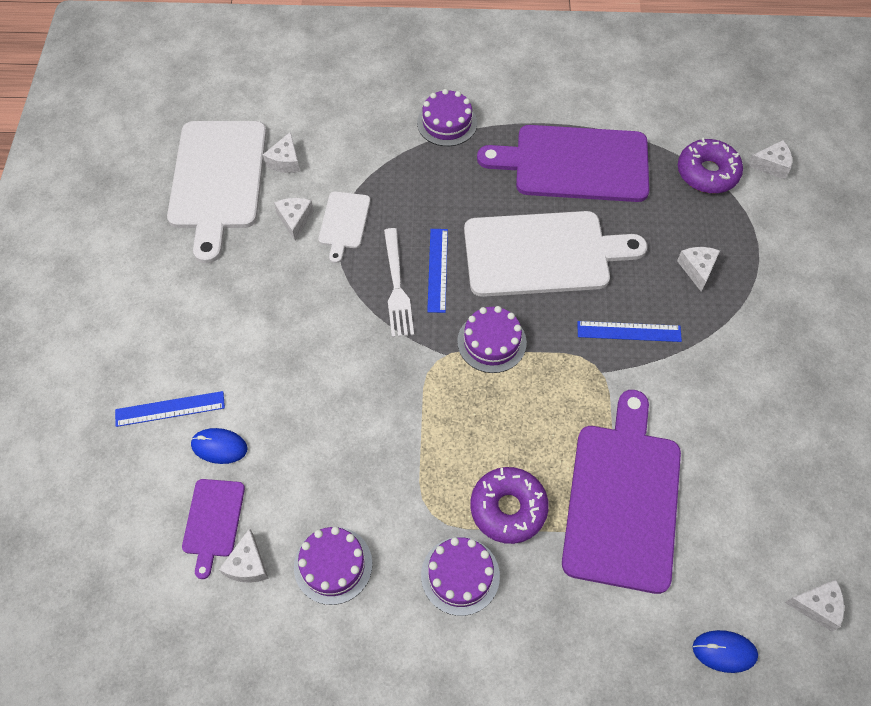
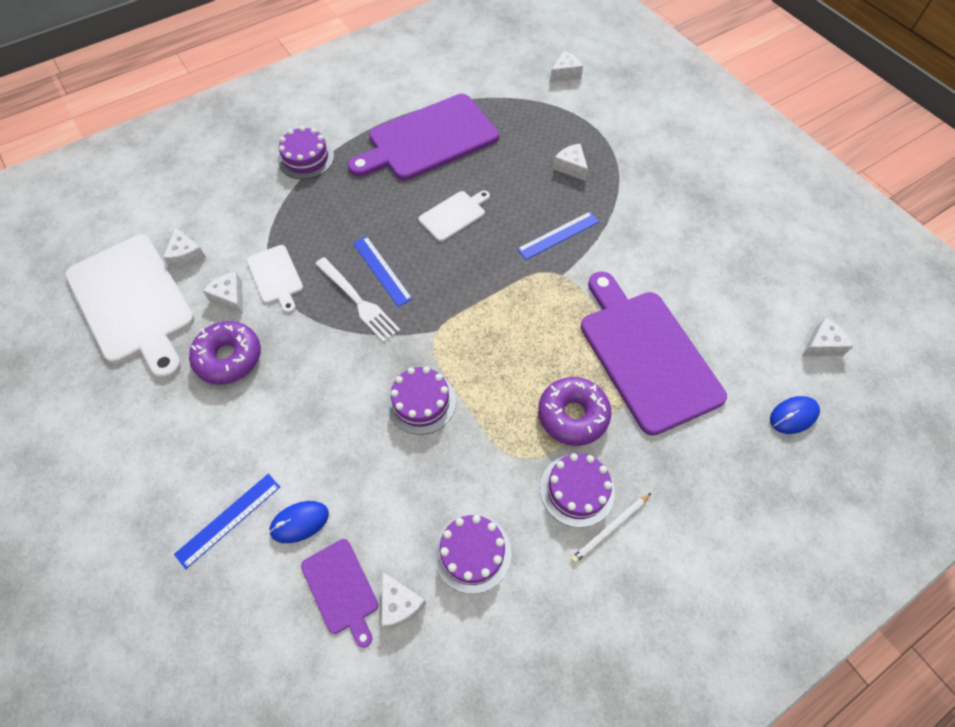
camera: 35 degrees left, 0 degrees up
purple cake [457,306,527,373] -> purple cake moved to [387,367,456,435]
white cutting board [464,211,647,297] -> white cutting board [418,190,490,242], size x0.48
purple donut [678,138,743,193] -> purple donut moved to [189,321,261,385]
none -> white pencil [571,493,651,563]

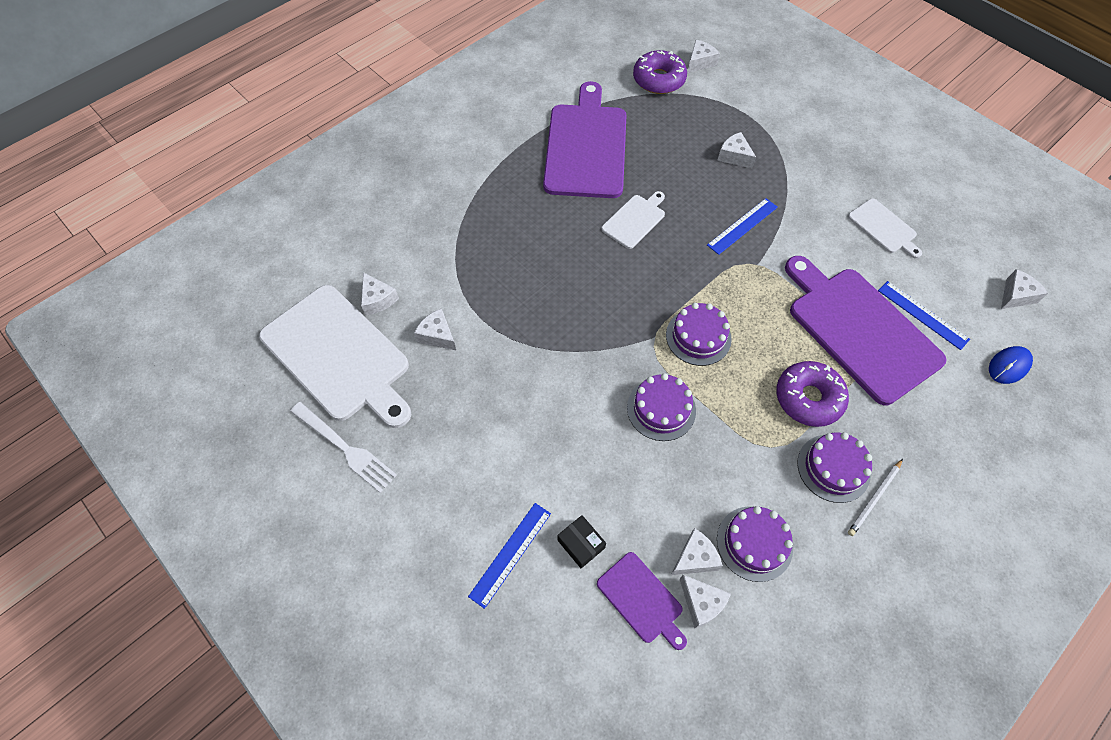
camera: 10 degrees left, 0 degrees up
purple donut [189,321,261,385] -> purple donut moved to [633,50,687,94]
white cutting board [247,245,303,313] -> white cutting board moved to [848,199,922,259]
blue mouse [269,501,329,543] -> black box [557,515,606,568]
purple cake [278,126,334,179] -> purple cake moved to [666,303,732,366]
white fork [315,257,400,342] -> white fork moved to [290,402,397,493]
purple cutting board [348,94,499,181] -> purple cutting board turned 135 degrees clockwise [543,81,627,198]
blue ruler [353,236,413,307] -> blue ruler moved to [878,281,970,350]
none -> white cheese [671,528,723,575]

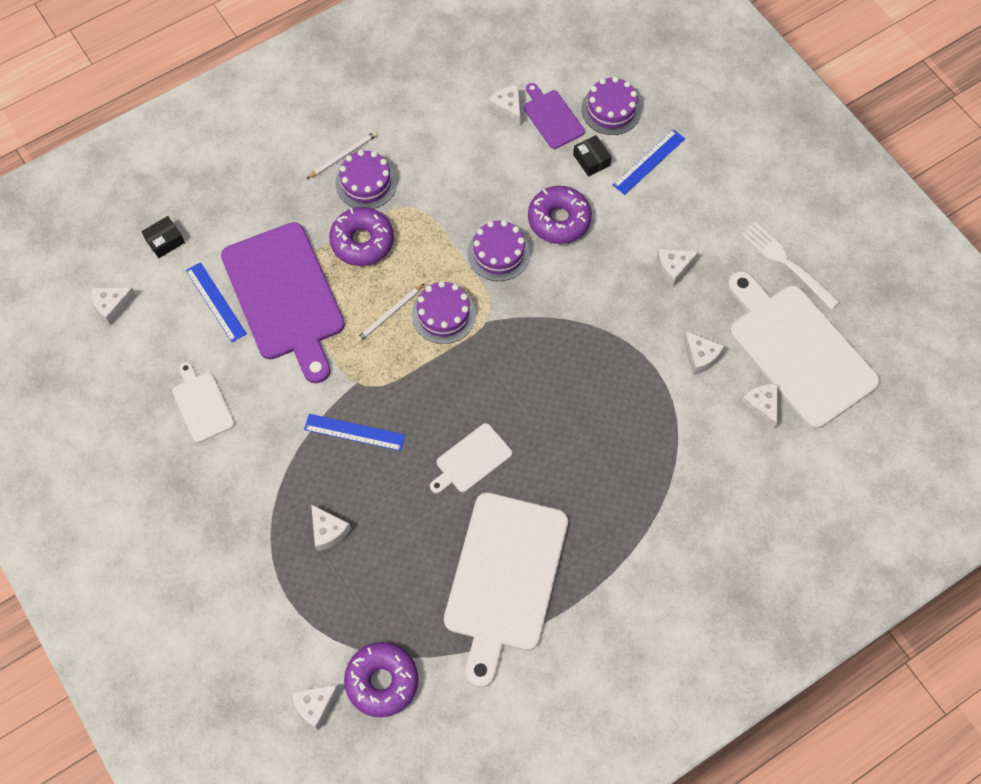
camera: 170 degrees left, 5 degrees up
purple cutting board [543,81,627,198] -> white cutting board [444,492,568,688]
white cheese [671,528,723,575] -> white cheese moved to [657,249,699,287]
blue ruler [707,198,778,255] -> blue ruler turned 45 degrees clockwise [304,414,405,451]
purple cake [717,506,793,582] -> purple cake moved to [581,77,641,135]
blue mouse [989,346,1033,384] -> black box [141,216,185,258]
none -> white pencil [356,283,425,342]
none -> purple donut [528,186,592,244]

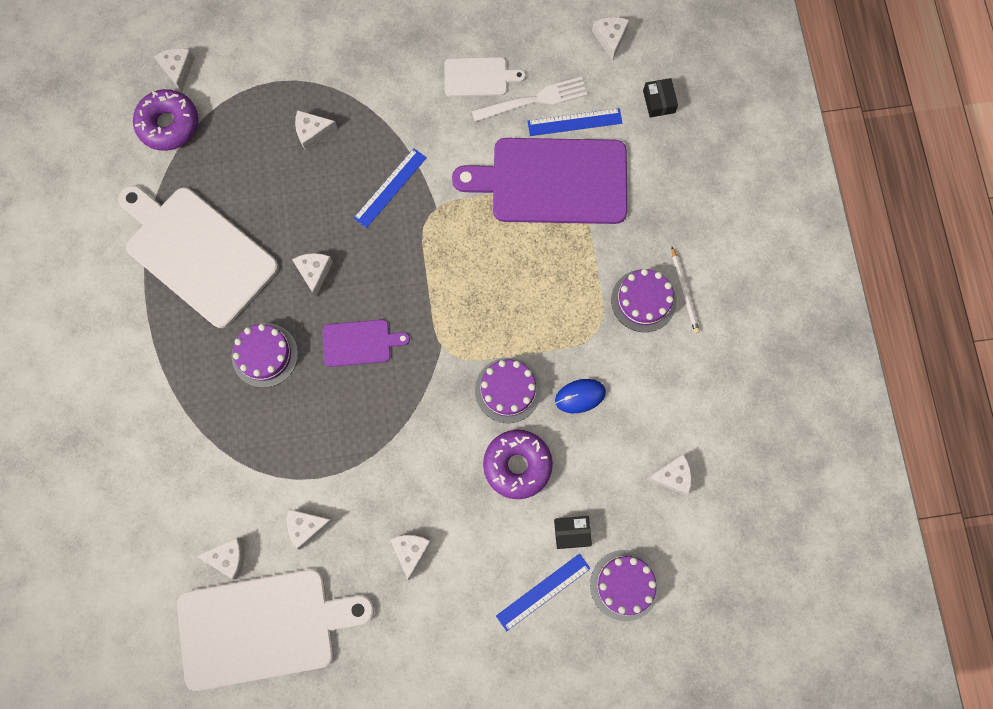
camera: 115 degrees right, 10 degrees up
purple donut [329,207,394,266] -> none
white pencil [356,283,425,342] -> none
purple cake [412,281,476,344] -> purple cake moved to [232,323,298,388]
white cutting board [430,423,512,493] -> white cheese [292,253,333,297]
purple cutting board [524,83,585,149] -> purple cutting board moved to [323,319,410,367]
blue ruler [613,129,685,195] -> blue ruler turned 75 degrees clockwise [496,554,590,631]
white fork [741,222,840,310] -> white fork moved to [471,77,588,122]
none -> blue mouse [555,379,606,413]

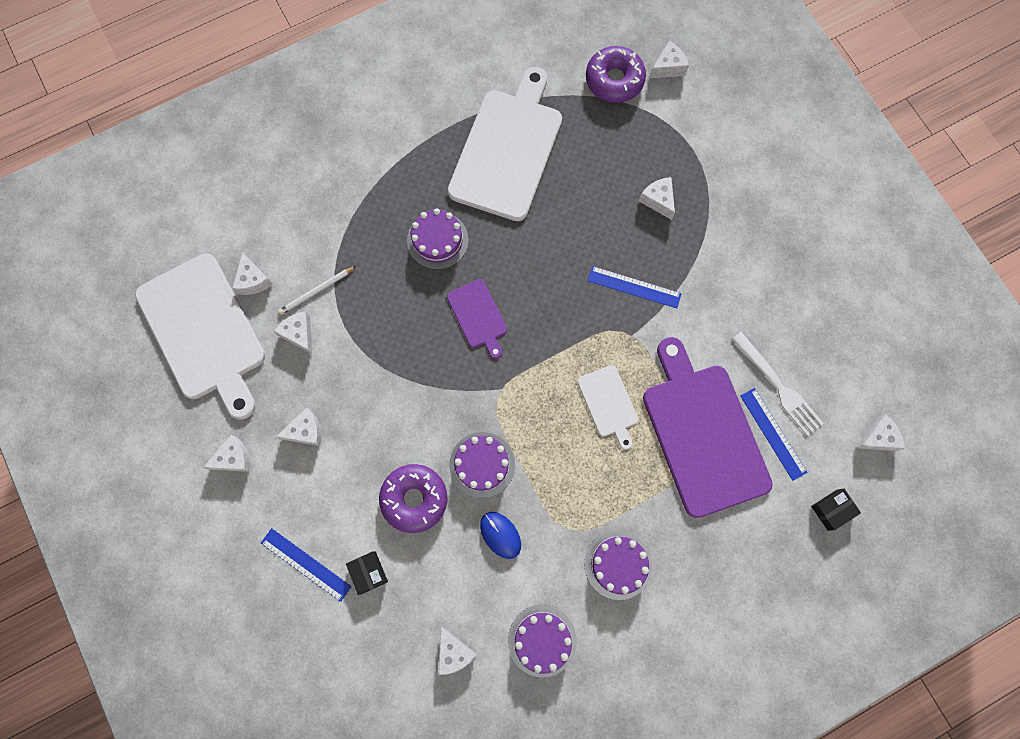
camera: 70 degrees right, 0 degrees up
white cheese [292,253,333,297] -> white cheese moved to [203,435,251,472]
white cutting board [444,57,526,97] -> white cutting board moved to [577,365,638,450]
purple cake [590,550,660,621] -> purple cake moved to [508,605,577,678]
white pencil [672,247,700,333] -> white pencil moved to [278,266,356,315]

